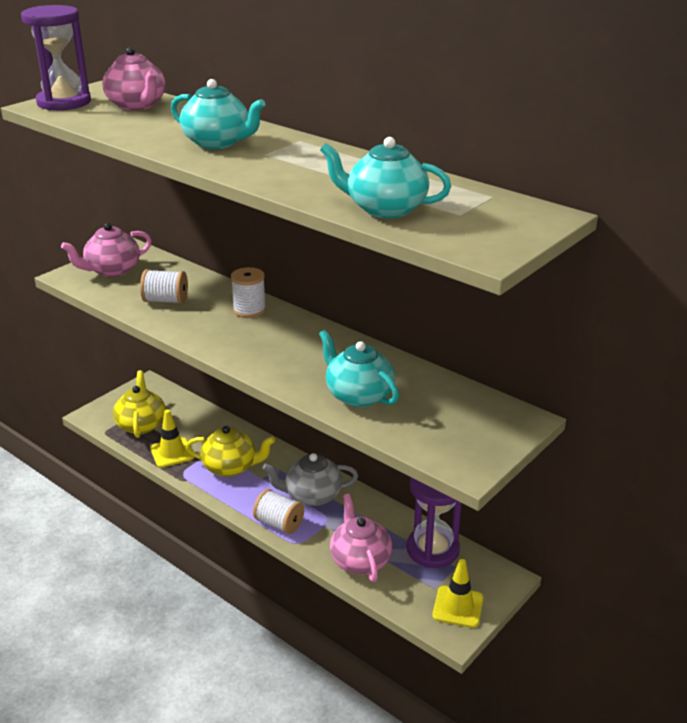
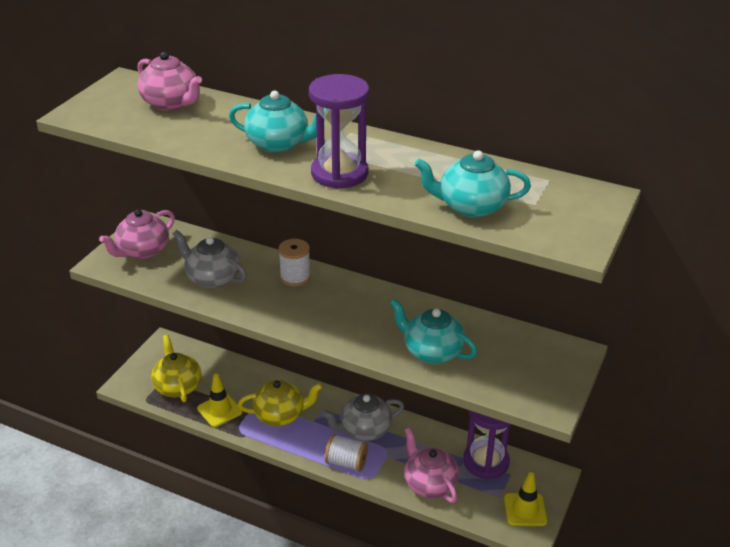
camera: 15 degrees left, 5 degrees up
purple hourglass [21,5,91,110] -> purple hourglass moved to [309,74,369,189]
white spool [140,269,188,304] -> grey teapot [172,230,247,288]

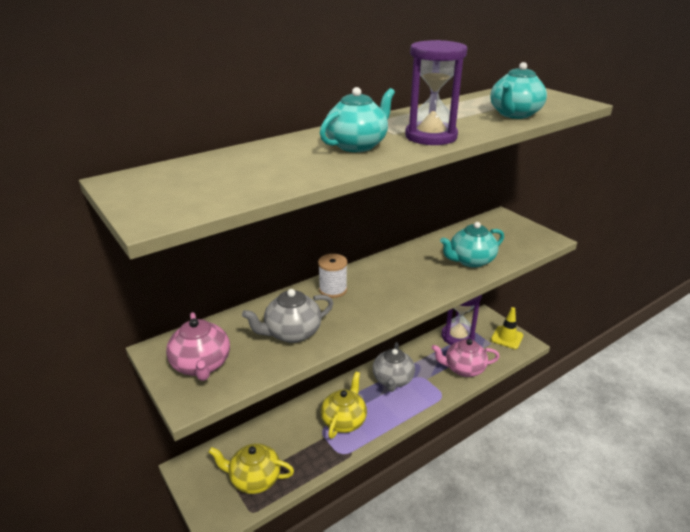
camera: 60 degrees left, 5 degrees down
pink teapot [138,52,202,111] -> none
yellow traffic cone [197,374,243,427] -> none
white spool [325,434,368,472] -> none

